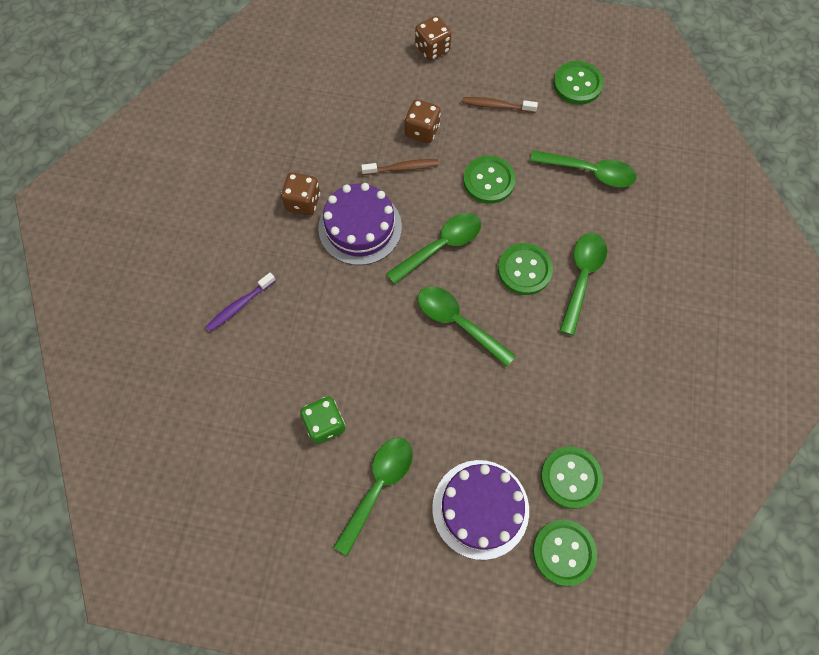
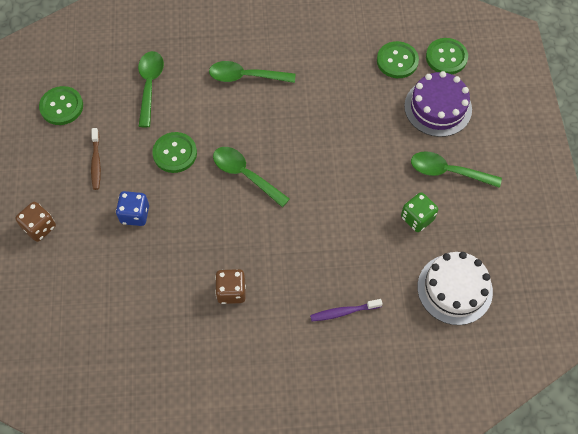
camera: 105 degrees left, 5 degrees down
purple toothbrush [205,273,276,332] -> purple toothbrush turned 135 degrees clockwise [310,299,383,321]
purple cake [318,183,402,265] -> none
brown toothbrush [361,159,439,175] -> none
brown dice [404,99,441,144] -> blue dice [116,191,149,226]
green spoon [418,286,516,367] -> none
green button [498,243,553,295] -> none
none -> white cake [417,252,493,325]

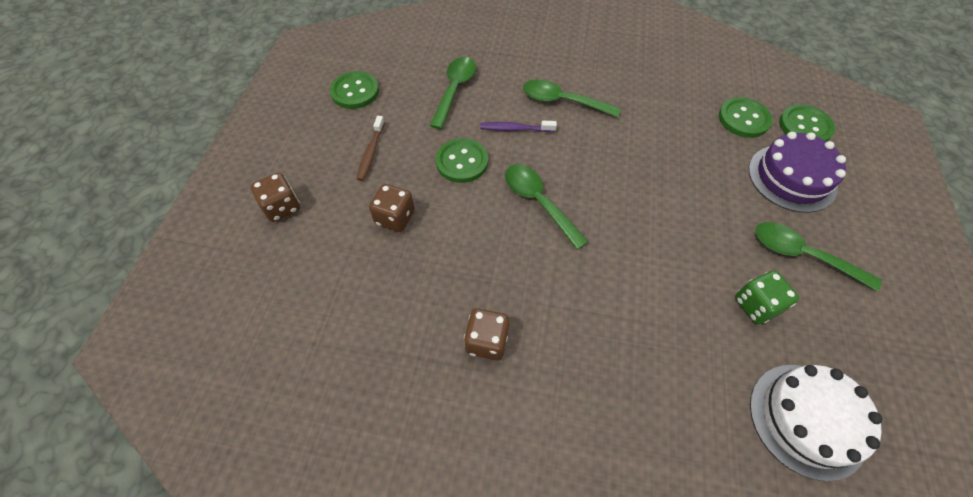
camera: 15 degrees right, 5 degrees down
blue dice [116,191,149,226] -> brown dice [369,184,415,232]
purple toothbrush [310,299,383,321] -> purple toothbrush moved to [480,121,557,132]

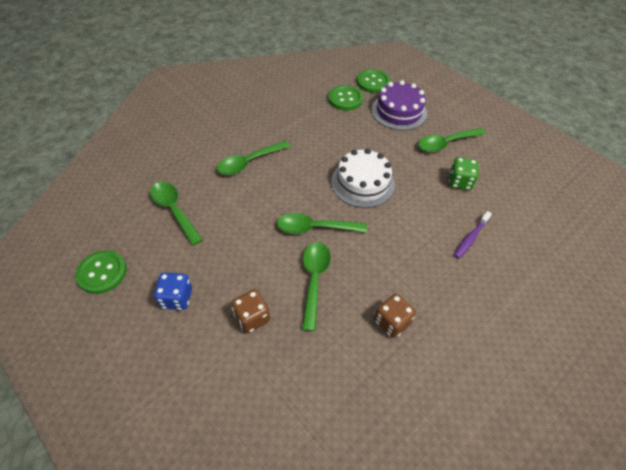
camera: 55 degrees left, 5 degrees down
brown dice [251,172,300,222] -> none
brown toothbrush [357,116,385,181] -> blue dice [154,272,192,310]
green button [436,138,488,183] -> none
purple toothbrush [480,121,557,132] -> purple toothbrush moved to [454,211,492,259]
white cake [750,365,883,481] -> white cake moved to [331,148,395,208]
none -> green spoon [302,242,331,331]

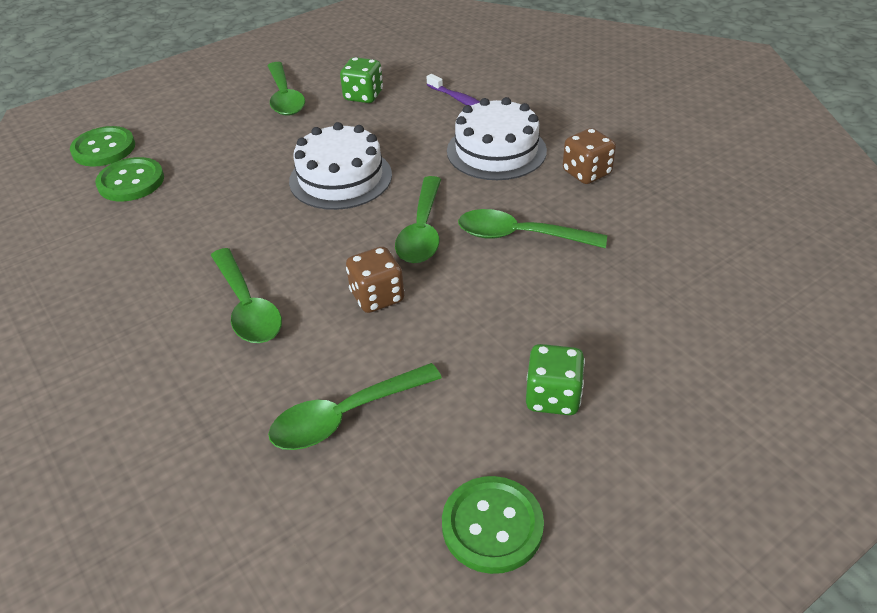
camera: 80 degrees left, 10 degrees down
blue dice [154,272,192,310] -> green dice [526,344,585,415]
brown dice [231,289,270,333] -> brown dice moved to [346,247,404,313]
purple cake [372,80,427,131] -> none
none -> white cake [447,97,547,180]

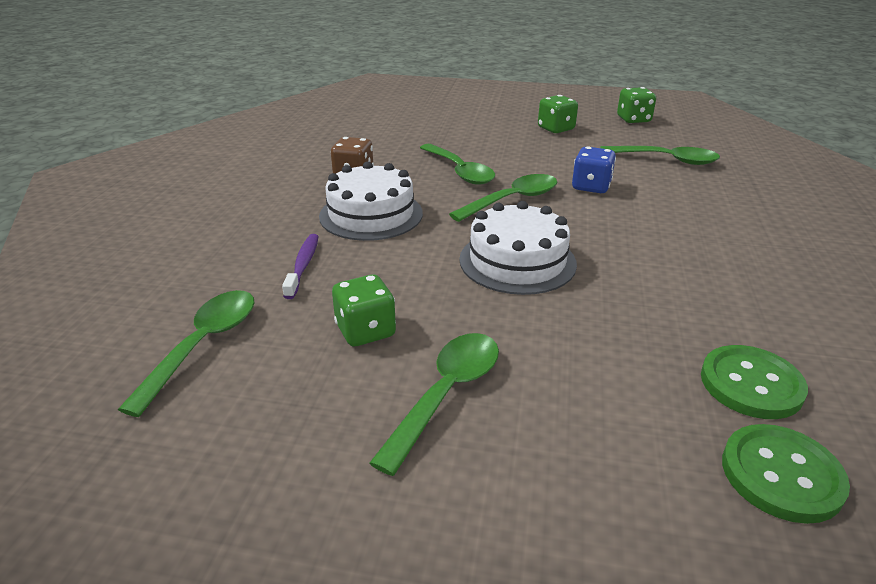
camera: 135 degrees left, 10 degrees down
green spoon [211,248,282,343] -> green spoon moved to [118,290,254,417]
brown dice [346,247,404,313] -> blue dice [572,146,616,193]
green button [442,476,544,574] -> green dice [617,87,656,123]

